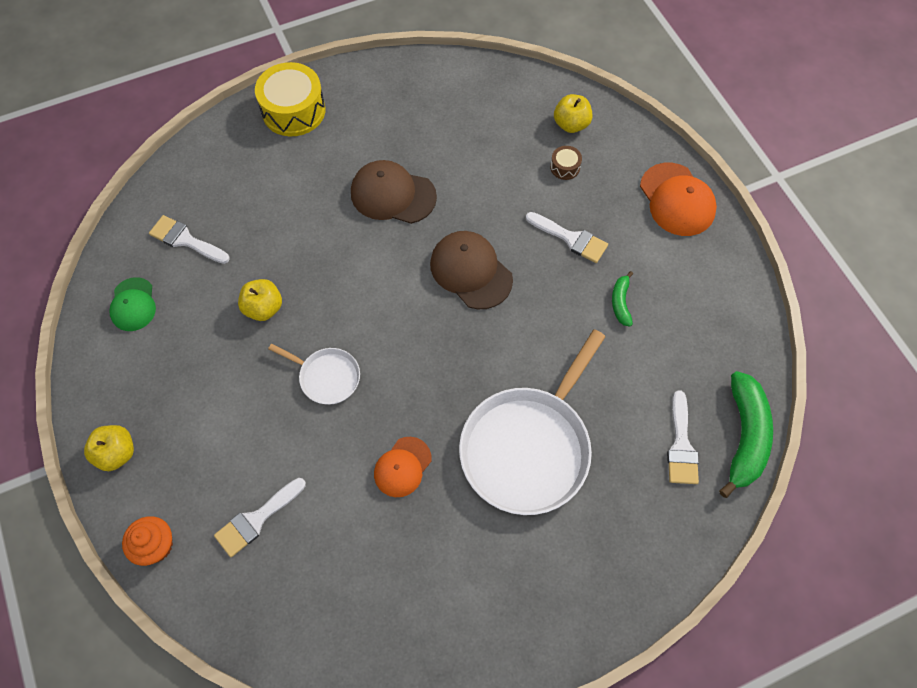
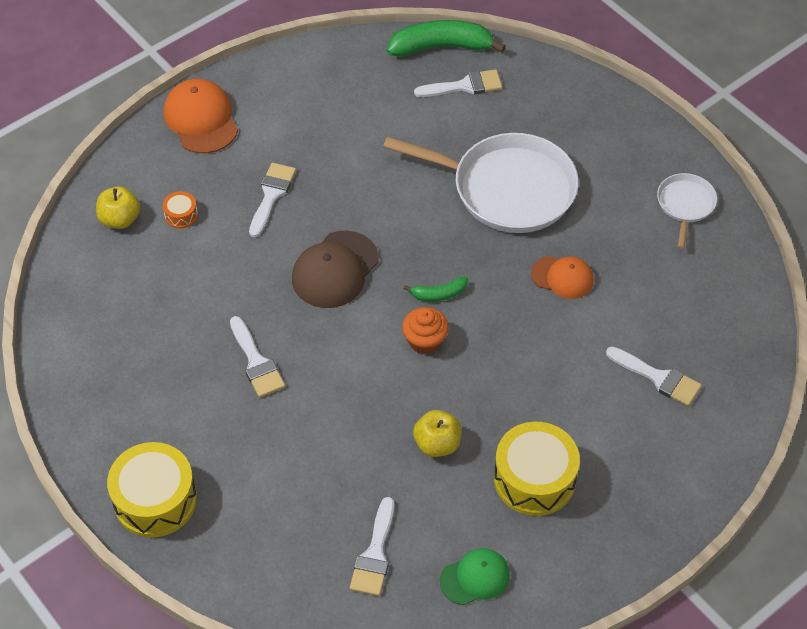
camera: 105 degrees left, 10 degrees down
yellow apple [84,425,134,471] -> none
orange cupcake [122,516,173,566] -> orange cupcake moved to [402,307,449,355]
white pan [268,344,360,405] -> white pan moved to [657,173,717,249]
brown cap [351,160,437,224] -> white brush [230,316,285,397]
brown drum [550,146,582,180] -> orange drum [163,191,198,228]
green banana [612,271,633,327] -> green banana moved to [403,277,468,301]
orange cap [640,163,717,236] -> orange cap turned 75 degrees counterclockwise [164,79,238,153]
none -> yellow drum [494,422,580,516]

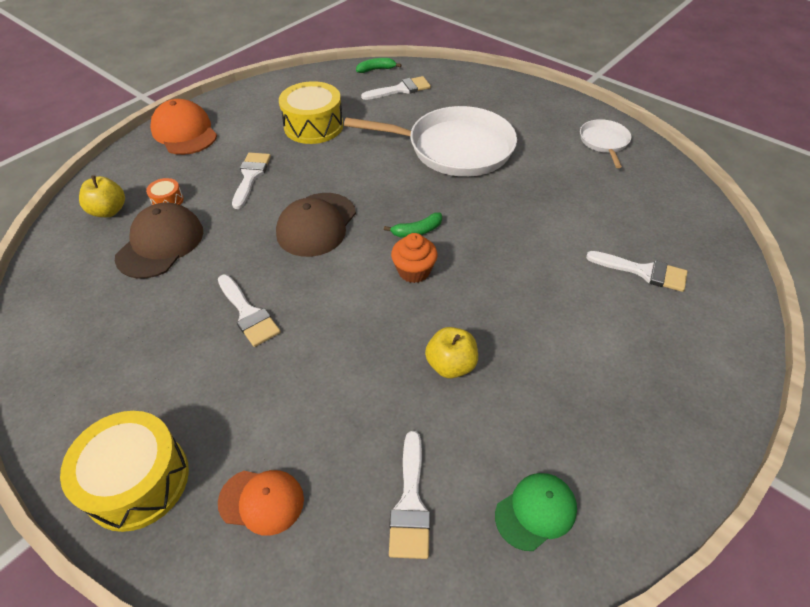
camera: 10 degrees left, 5 degrees down
green banana [387,20,506,57] -> green banana [356,58,401,73], size x0.50
yellow drum [494,422,580,516] -> yellow drum moved to [279,81,343,144]
orange cap [531,256,594,299] -> orange cap moved to [218,470,304,536]
none -> brown cap [115,203,203,279]

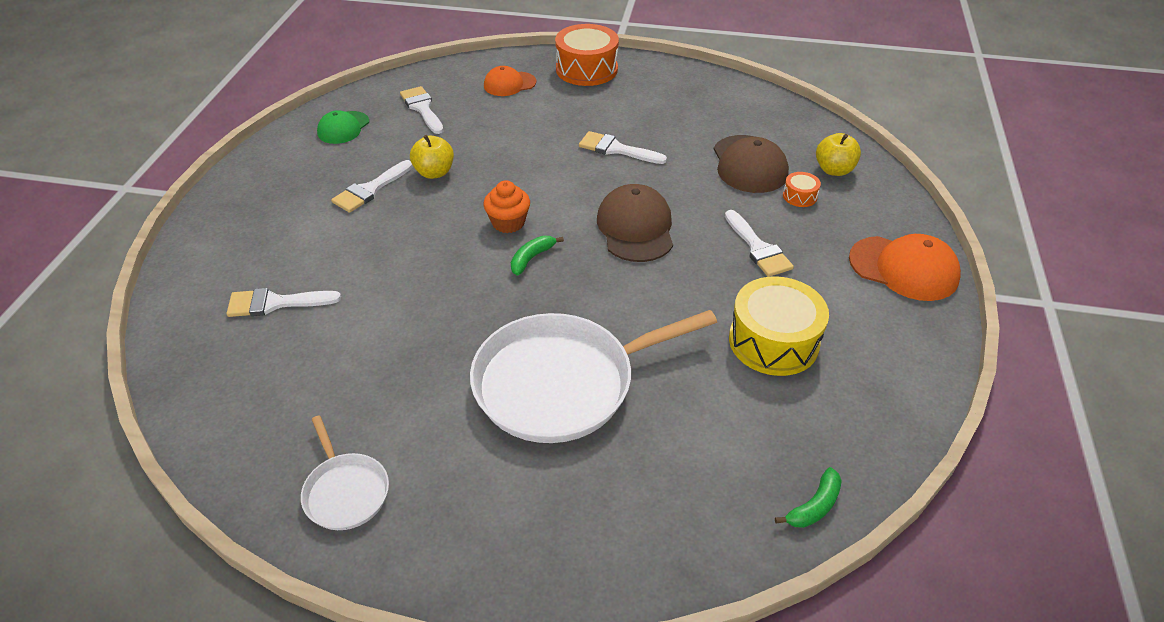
camera: 150 degrees right, 5 degrees down
yellow drum [60,411,189,532] -> orange drum [555,24,619,86]
white brush [361,76,431,100] -> white brush moved to [331,160,413,213]

